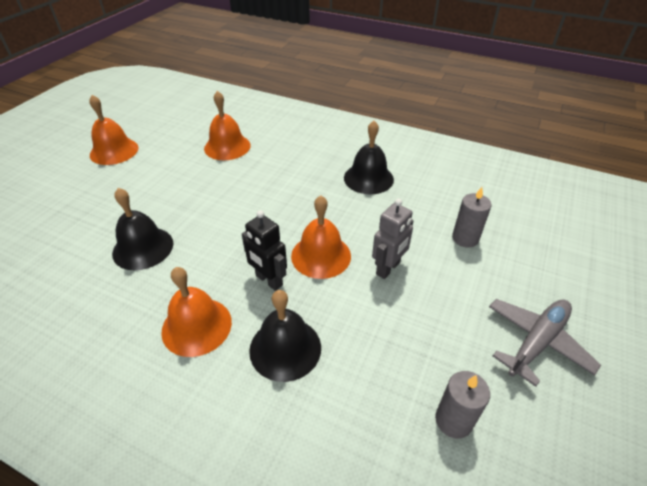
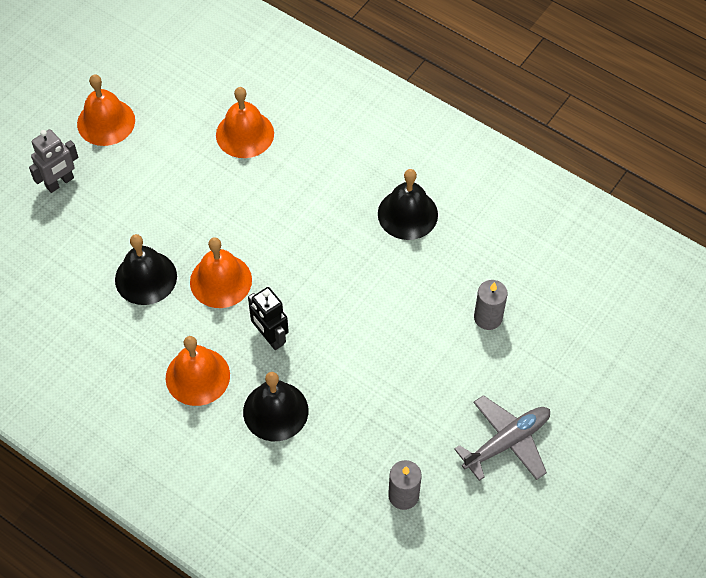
camera: 10 degrees right, 15 degrees up
orange bell [291,196,351,279] -> orange bell moved to [190,237,252,308]
grey robot [372,199,413,279] -> grey robot moved to [29,129,79,193]

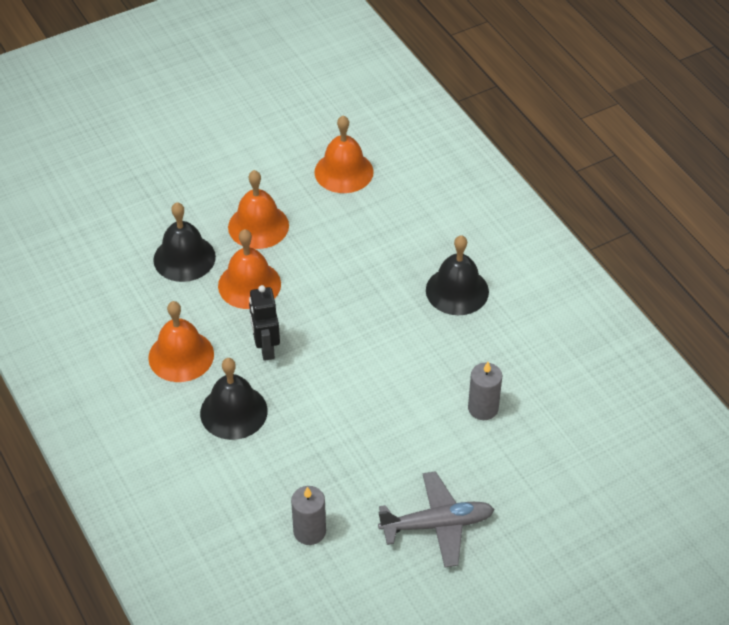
camera: 25 degrees right, 10 degrees down
grey robot [29,129,79,193] -> none
orange bell [77,74,135,146] -> orange bell moved to [228,170,289,249]

